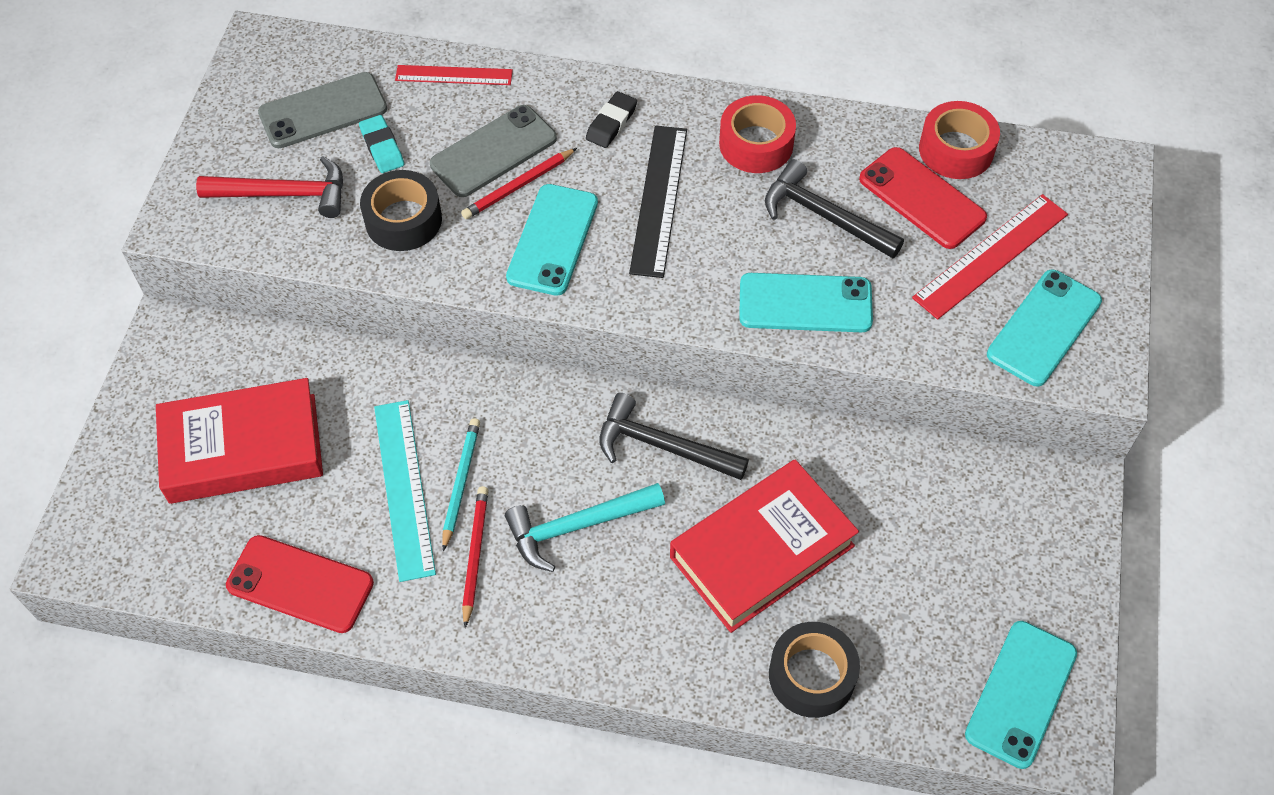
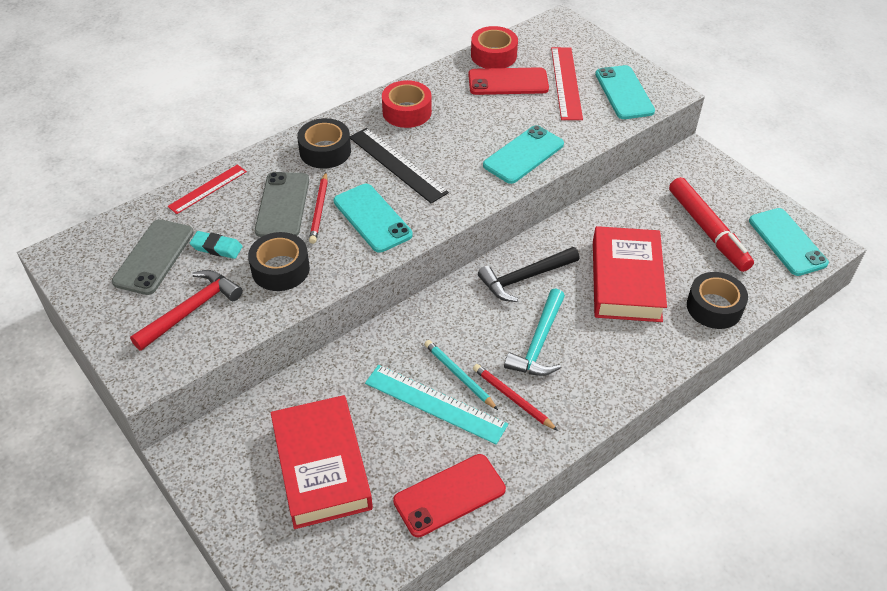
camera: 50 degrees left, 10 degrees down
red book [156,378,323,504] -> red book turned 45 degrees counterclockwise [271,395,373,529]
black eraser [586,91,637,148] -> black tape [297,118,351,169]
black hammer [765,159,904,258] -> none
none -> red marker [669,177,754,272]

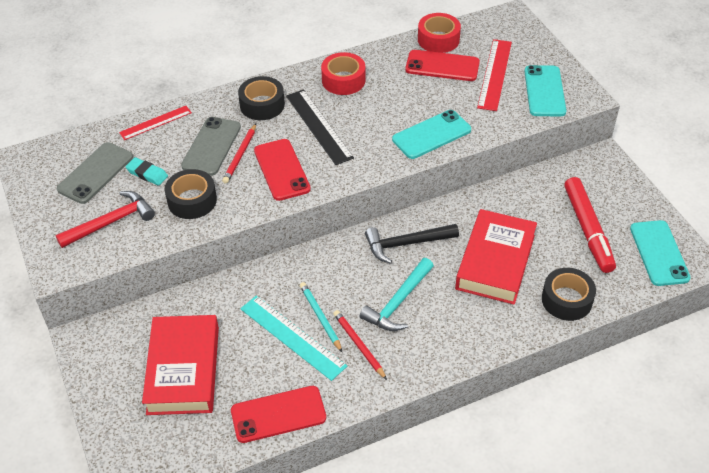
camera: 15 degrees right, 0 degrees up
turquoise phone [334,184,413,253] -> red phone [254,139,311,201]

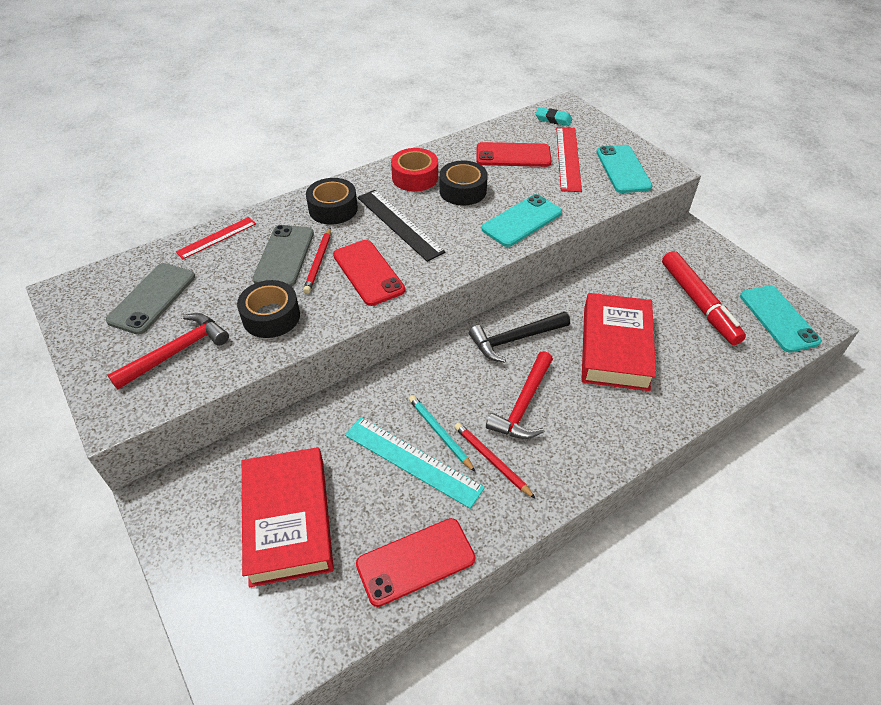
camera: 10 degrees left, 0 degrees up
turquoise eraser [125,157,168,186] -> turquoise eraser moved to [535,107,573,126]
turquoise hammer [360,258,434,331] -> red hammer [486,351,553,439]
red tape [418,13,461,53] -> none
black tape [542,268,596,321] -> black tape moved to [439,161,488,206]

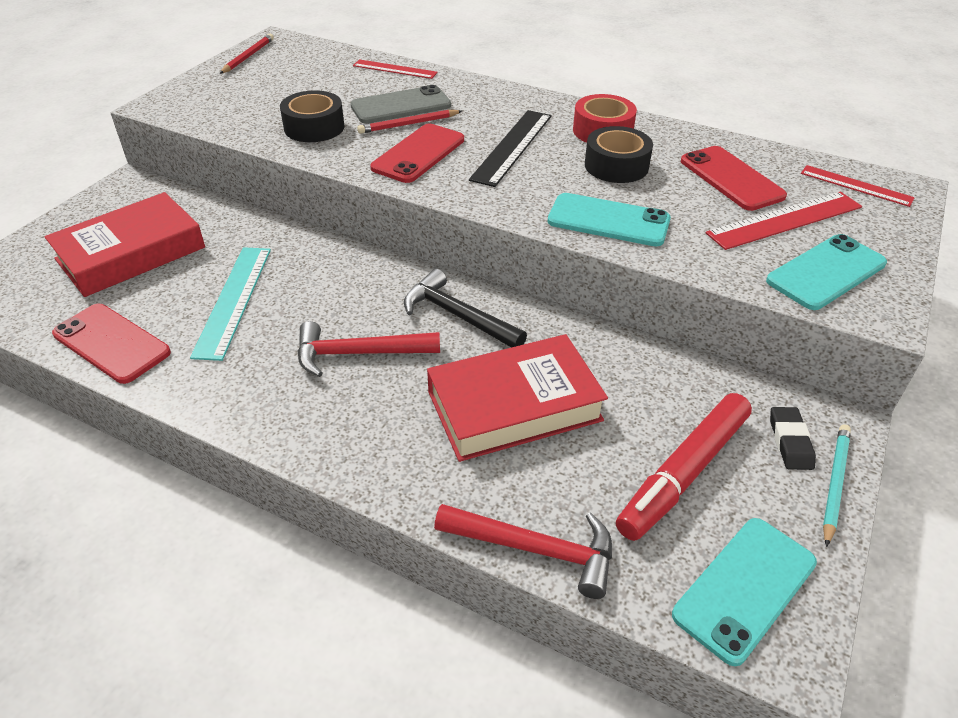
camera: 60 degrees right, 5 degrees down
grey phone [106,263,195,335] -> none
red hammer [108,313,229,390] -> red hammer moved to [434,504,612,599]
black tape [306,178,358,224] -> none
turquoise pencil [409,395,475,472] -> turquoise pencil moved to [823,424,851,547]
red pencil [454,422,536,499] -> red pencil moved to [220,34,274,74]
turquoise eraser [535,107,573,126] -> red ruler [801,165,915,207]
none -> black eraser [770,407,816,470]

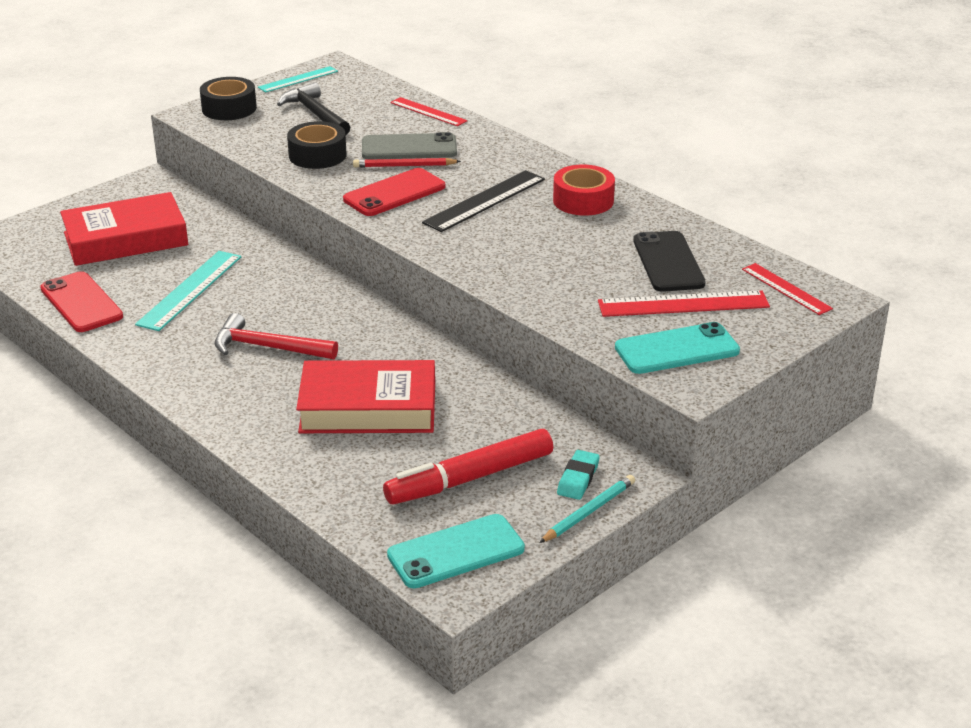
camera: 20 degrees right, 10 degrees down
red pencil [220,34,274,74] -> turquoise ruler [258,66,338,93]
black hammer [404,269,527,348] -> black hammer moved to [277,82,350,135]
red hammer [434,504,612,599] -> none
turquoise phone [548,193,671,247] -> none
black tape [585,126,653,183] -> black tape moved to [200,77,257,120]
red phone [681,146,787,211] -> black phone [633,231,705,292]
black eraser [770,407,816,470] -> turquoise eraser [557,450,600,500]

